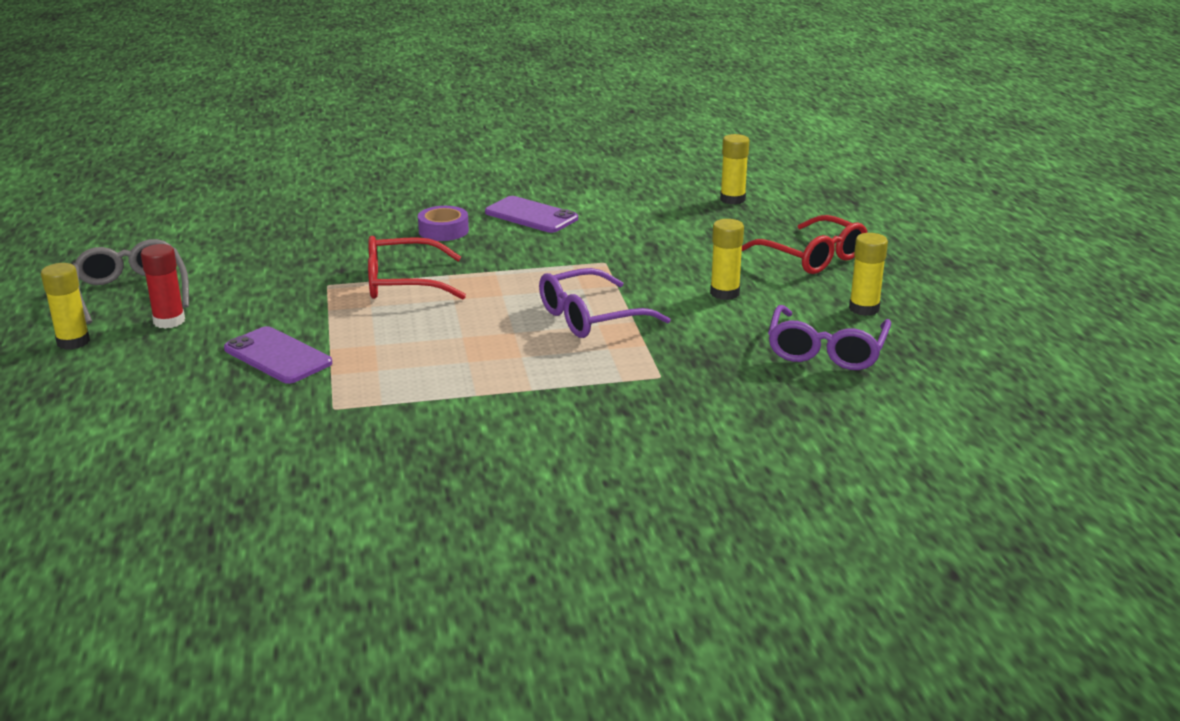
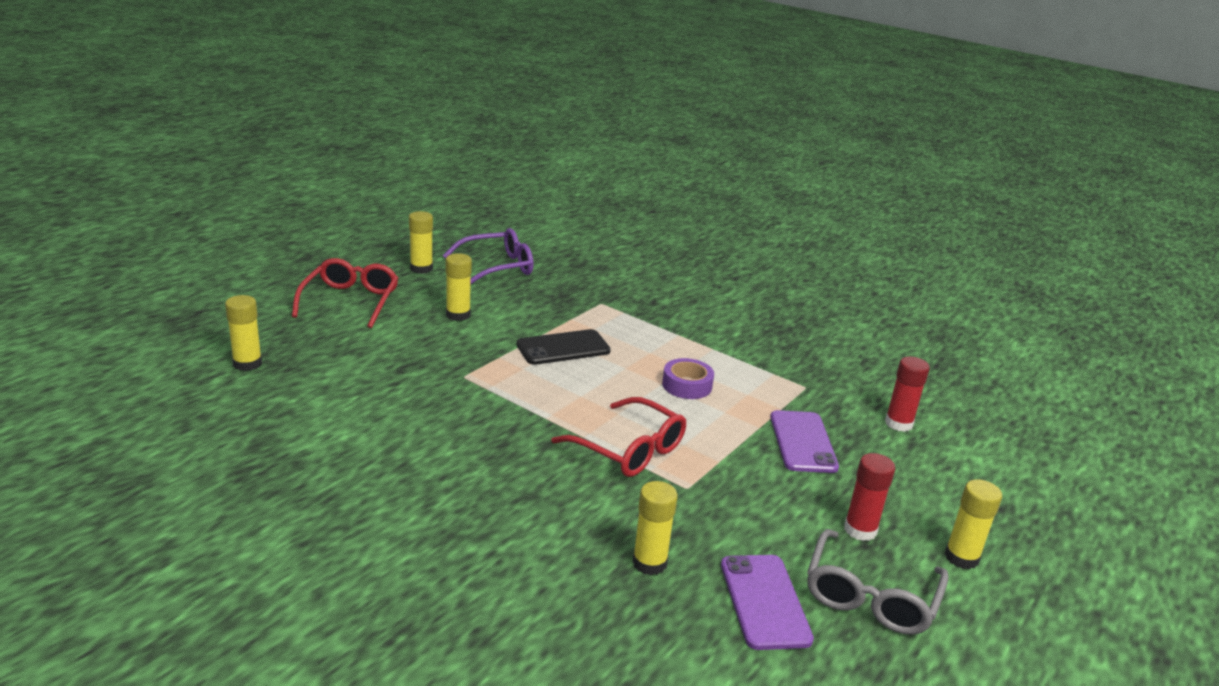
camera: 135 degrees left, 0 degrees up
purple tape [418,206,469,241] -> purple tape moved to [662,358,714,399]
purple phone [485,196,578,233] -> purple phone moved to [721,555,814,650]
purple glasses [539,268,670,338] -> black phone [516,329,611,365]
none -> yellow glue stick [632,481,678,575]
none -> red glue stick [885,357,930,432]

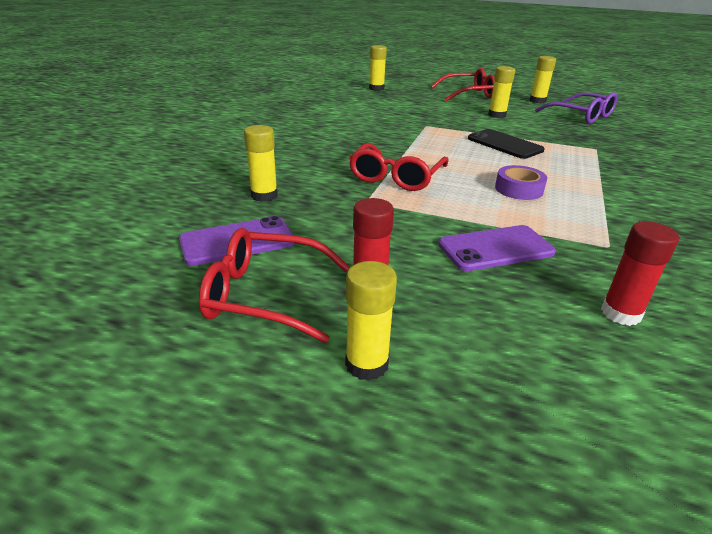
camera: 75 degrees right, 5 degrees up
grey glasses [807,529,949,635] -> red glasses [199,228,350,343]

